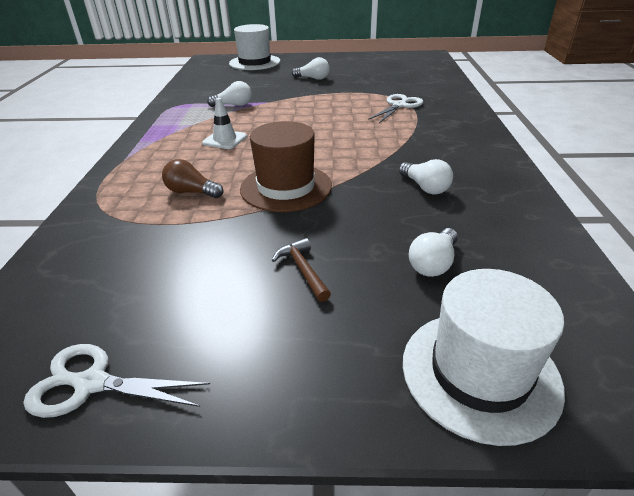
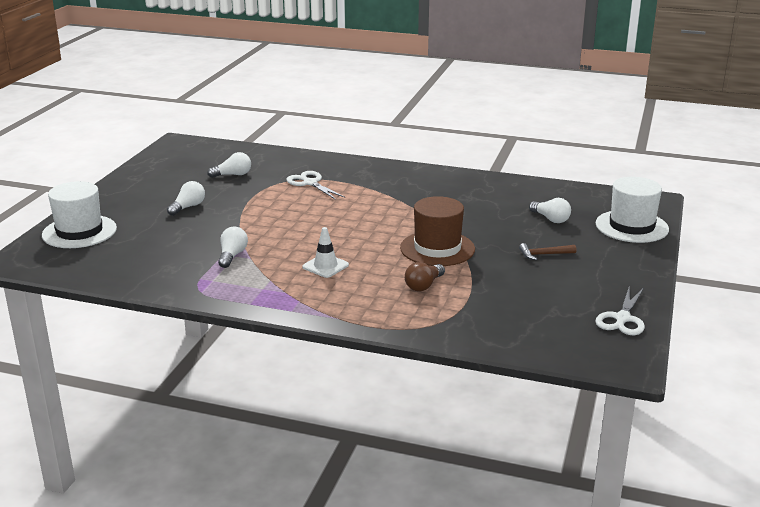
camera: 75 degrees left, 10 degrees down
white light bulb [399,159,453,194] -> white light bulb moved to [207,152,251,178]

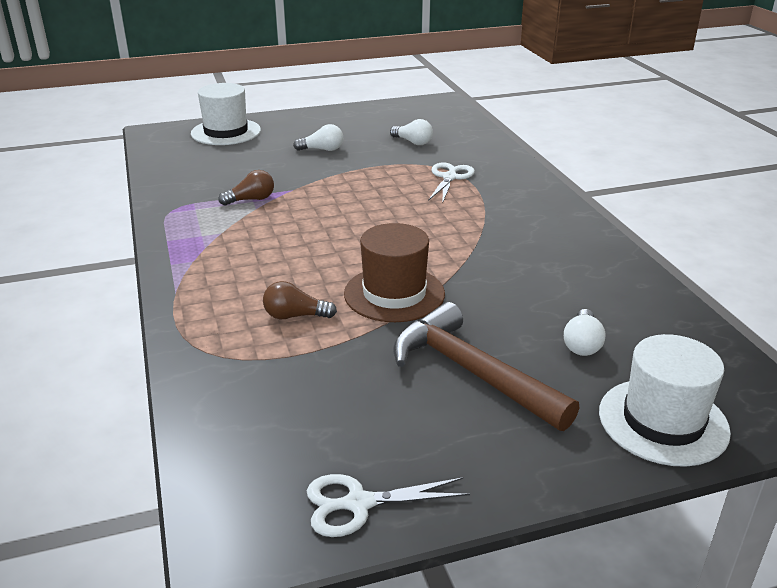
camera: 55 degrees right, 5 degrees up
white light bulb [218,227,248,268] -> brown light bulb [218,170,274,206]
white traffic cone [302,227,349,278] -> none
brown hammer [519,243,576,260] -> brown hammer [393,302,579,431], size x2.36

